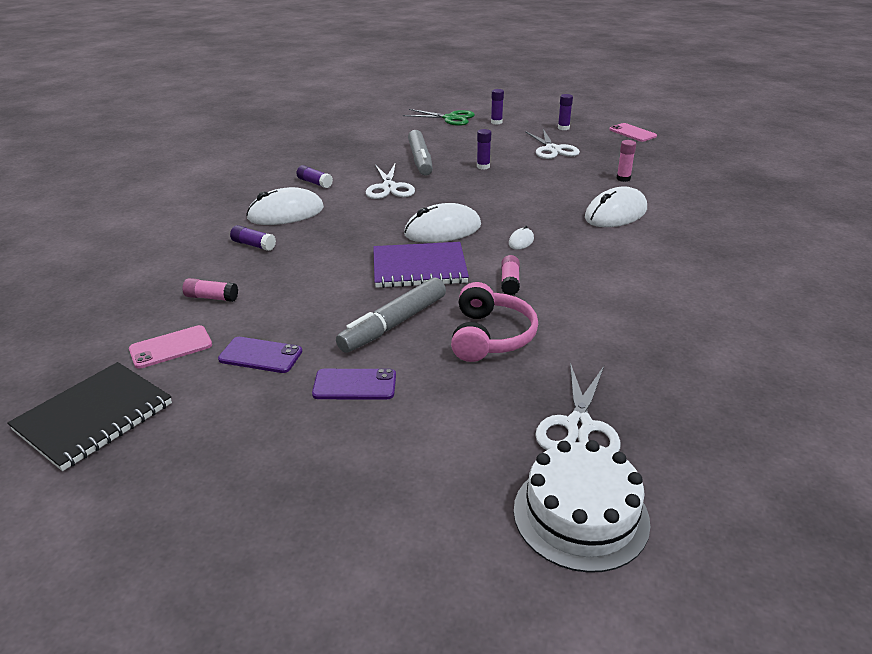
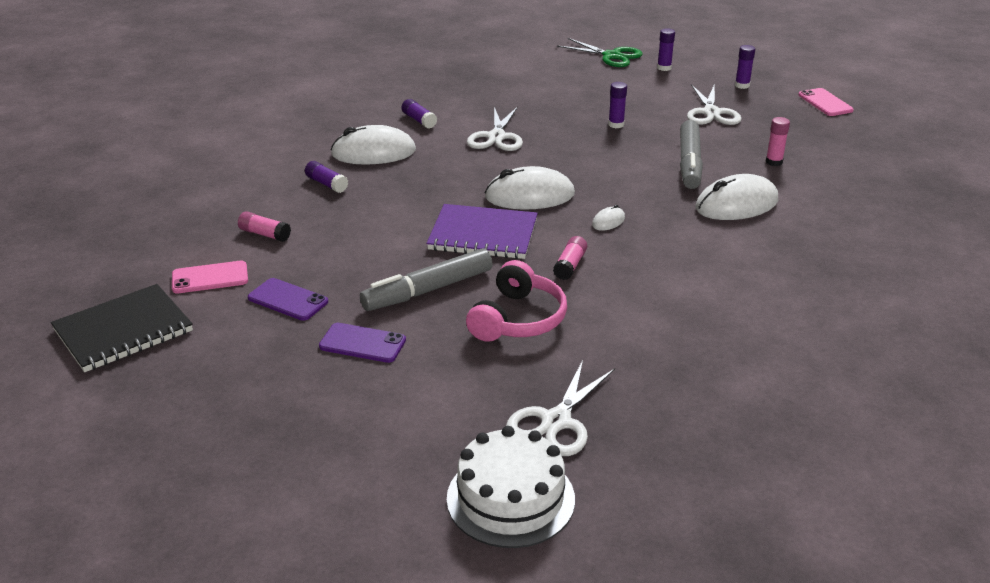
camera: 15 degrees right, 0 degrees up
grey marker [408,130,433,176] -> grey marker moved to [680,120,703,189]

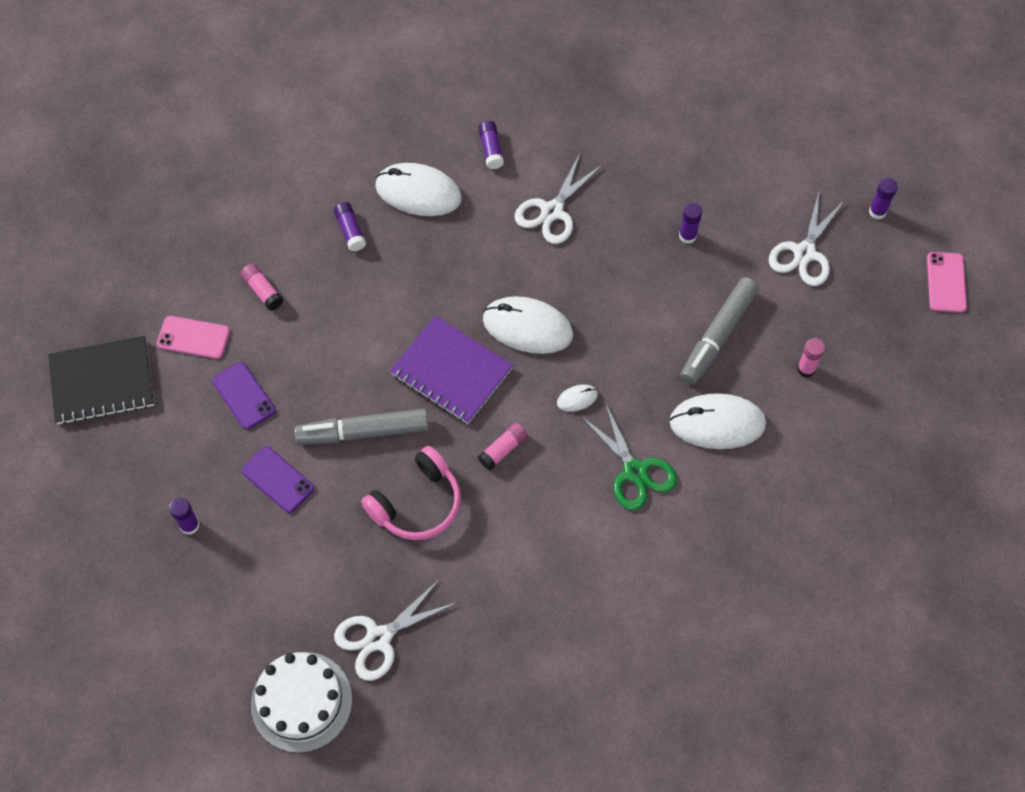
camera: 25 degrees right, 30 degrees up
green scissors [557,38,643,67] -> green scissors moved to [580,402,677,510]
purple glue stick [657,28,675,71] -> purple glue stick moved to [169,497,200,535]

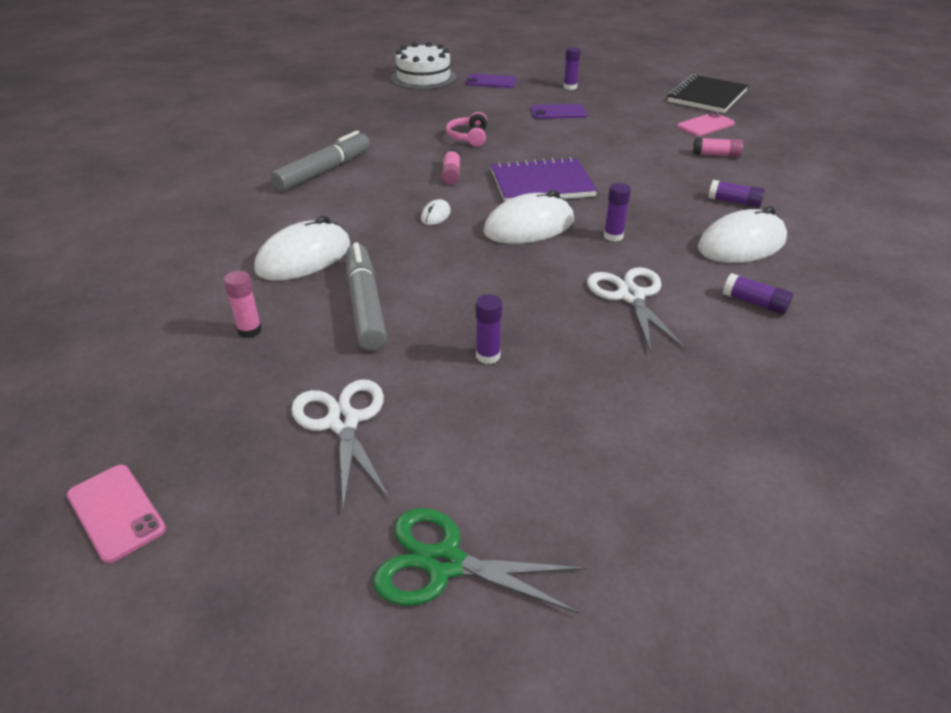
camera: 135 degrees right, 25 degrees down
purple phone [212,362,275,430] -> purple phone moved to [466,74,517,88]
grey marker [294,409,429,445] -> grey marker moved to [271,131,370,191]
white scissors [334,580,457,681] -> none
pink headphones [361,446,461,540] -> pink headphones [446,112,487,147], size x0.64
green scissors [580,402,677,510] -> green scissors moved to [373,508,586,614]
purple glue stick [869,178,898,219] -> purple glue stick moved to [604,183,631,242]

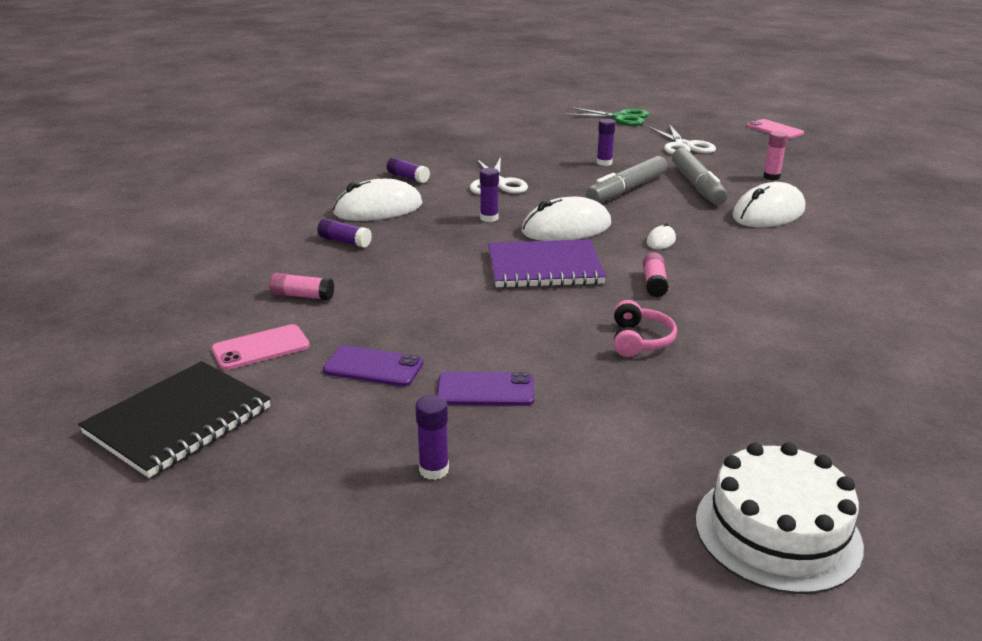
camera: 175 degrees left, 10 degrees down
grey marker [271,131,370,191] -> grey marker moved to [586,156,667,203]
purple phone [466,74,517,88] -> purple phone moved to [323,345,423,387]

